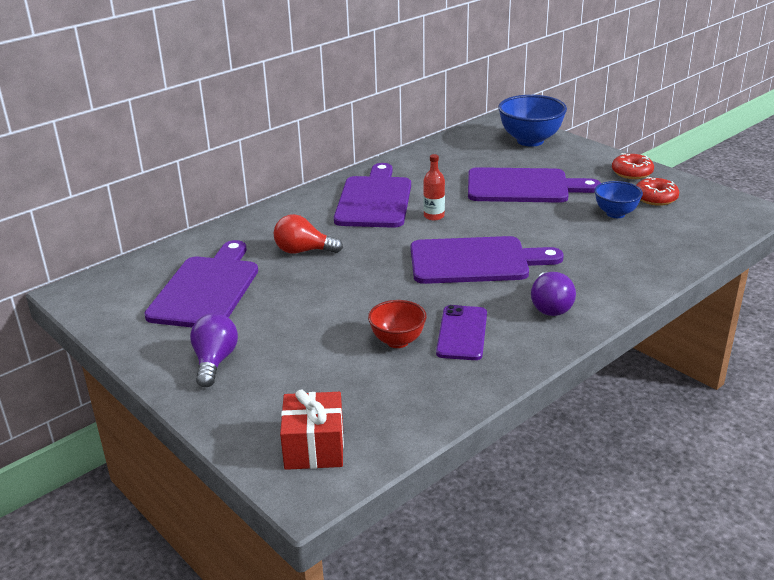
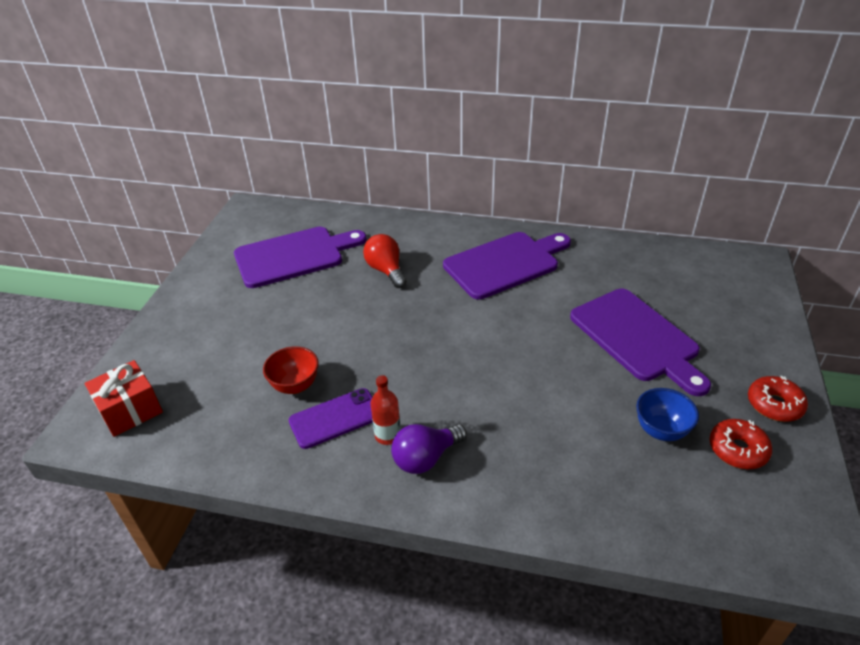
camera: 55 degrees right, 10 degrees up
purple light bulb [190,313,238,387] -> none
purple cutting board [411,236,564,284] -> none
red bottle [423,154,445,221] -> red bottle moved to [371,375,401,445]
blue bowl [498,95,567,147] -> none

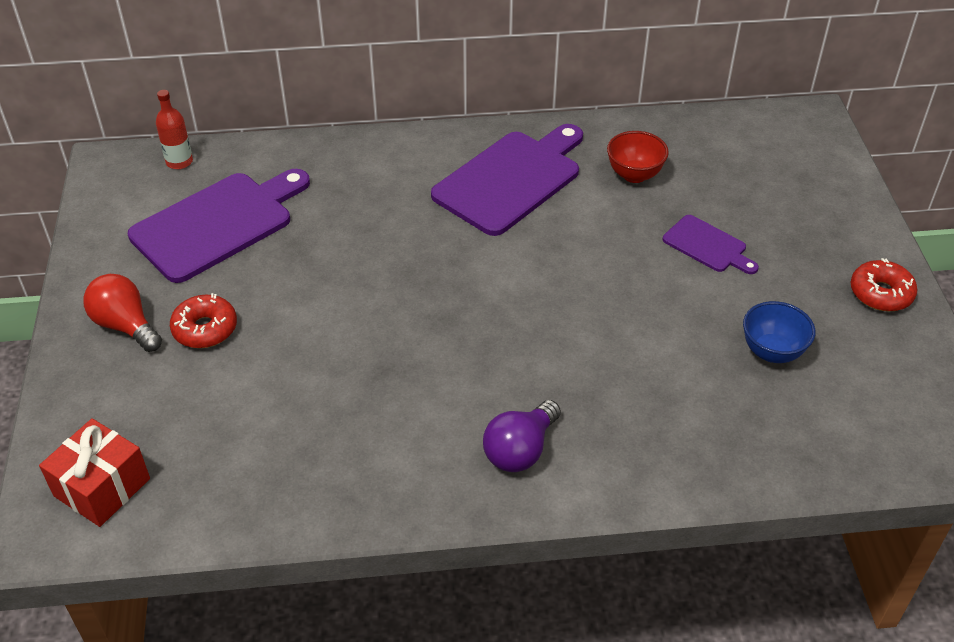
camera: 20 degrees left, 5 degrees up
red bowl [263,346,319,394] -> red bowl moved to [607,131,669,183]
purple phone [289,388,373,449] -> none
red light bulb [363,234,407,288] -> red light bulb moved to [83,274,162,352]
red bottle [371,375,401,445] -> red bottle moved to [156,90,193,169]
purple cutting board [570,289,711,396] -> purple cutting board [663,215,759,274], size x0.51
red donut [710,419,772,469] -> red donut moved to [170,293,237,348]

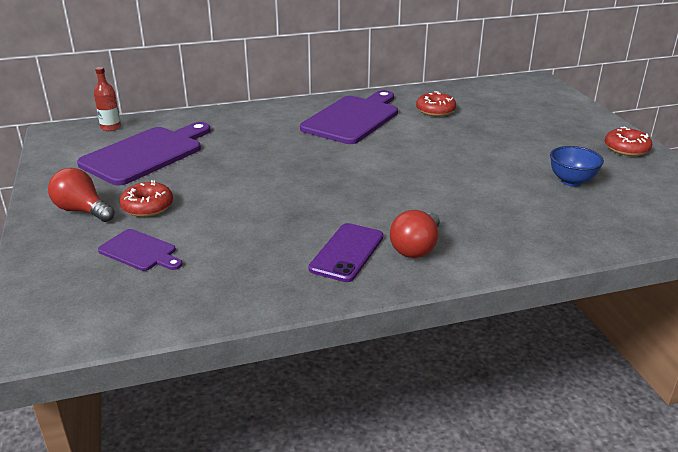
camera: 10 degrees left, 15 degrees down
red gift [39,418,150,527] -> none
purple light bulb [483,400,561,472] -> red light bulb [390,210,440,258]
red bowl [607,131,669,183] -> red donut [416,91,456,116]
purple cutting board [663,215,759,274] -> purple cutting board moved to [98,229,183,271]
none -> purple phone [308,223,383,282]

